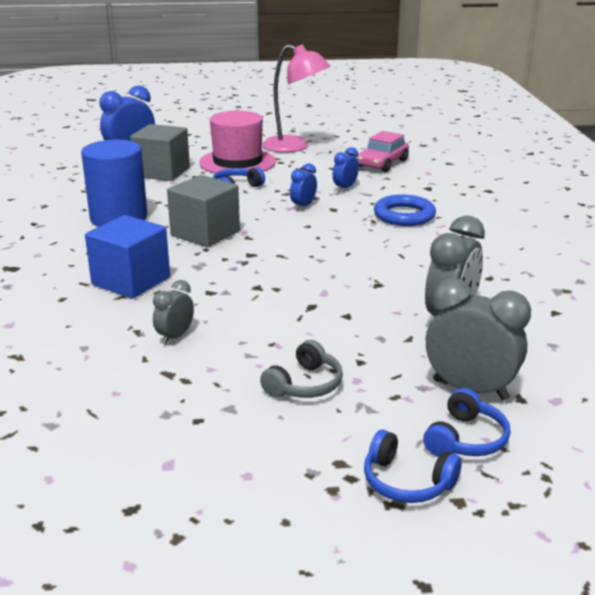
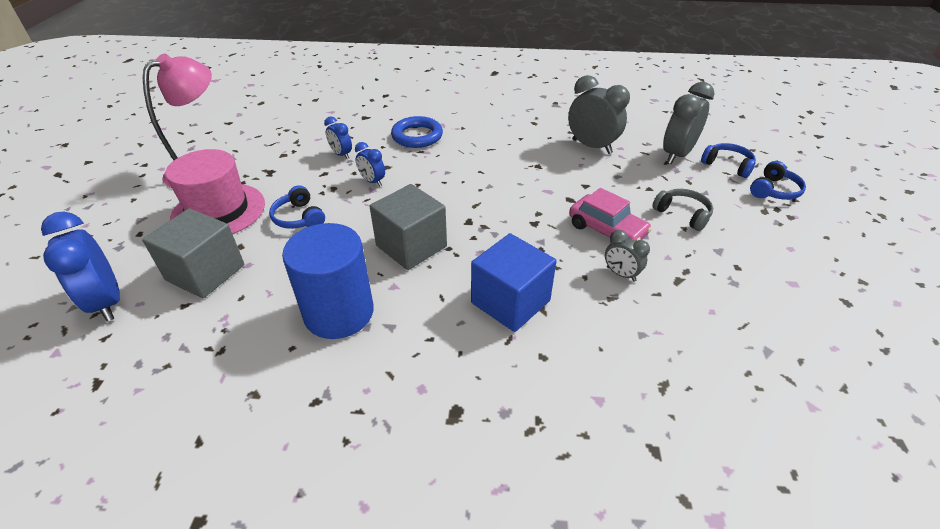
camera: 80 degrees left, 15 degrees up
pink car [357,131,409,172] -> pink car moved to [569,188,652,243]

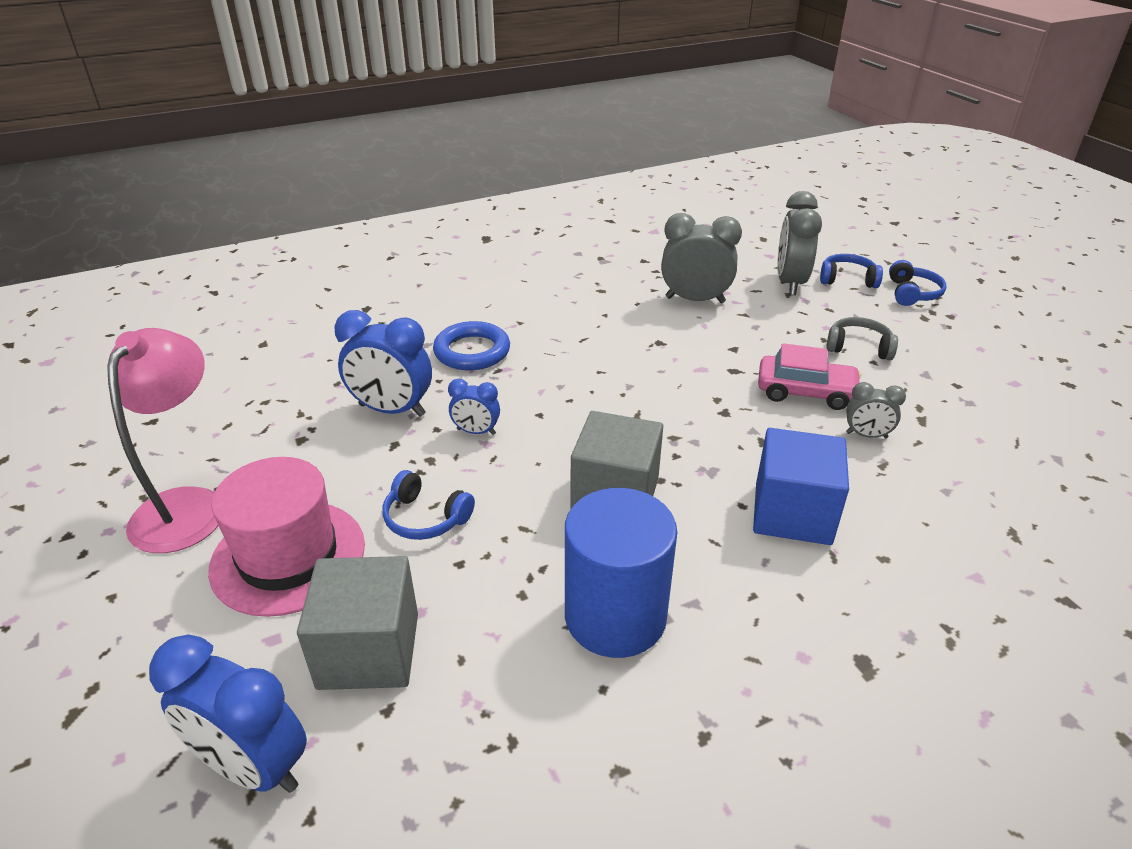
camera: 30 degrees left, 5 degrees down
blue clock [324,117,352,159] -> blue clock [335,310,432,417], size x1.84

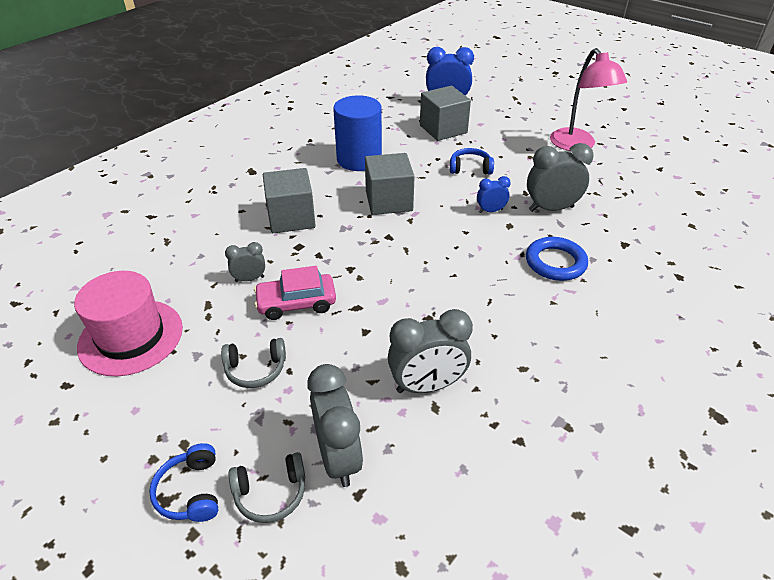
camera: 155 degrees right, 5 degrees up
pink hat [208,457,365,617] -> pink hat moved to [74,271,183,376]
blue clock [335,310,432,417] -> grey clock [527,143,594,212]
blue cube [753,428,849,545] -> grey cube [263,168,316,233]
blue headphones [820,254,883,288] -> grey headphones [229,452,305,523]

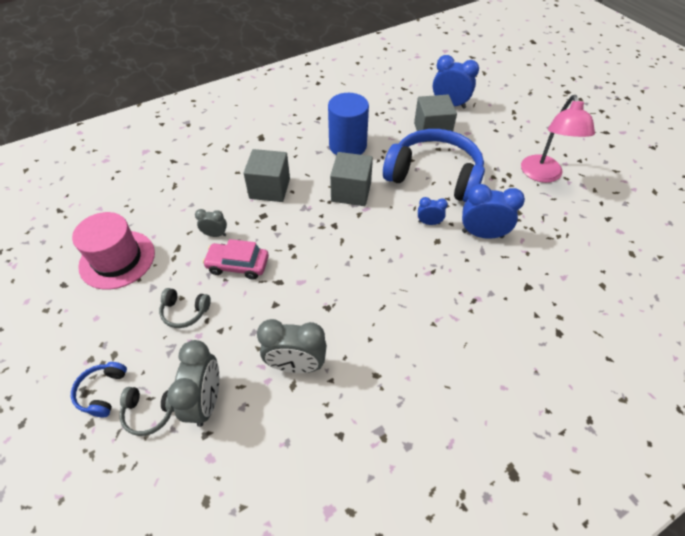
camera: 20 degrees right, 10 degrees up
blue headphones [450,148,494,175] -> blue headphones [383,129,485,202], size x2.48
blue ring [526,237,588,281] -> none
grey clock [527,143,594,212] -> blue clock [462,184,525,239]

